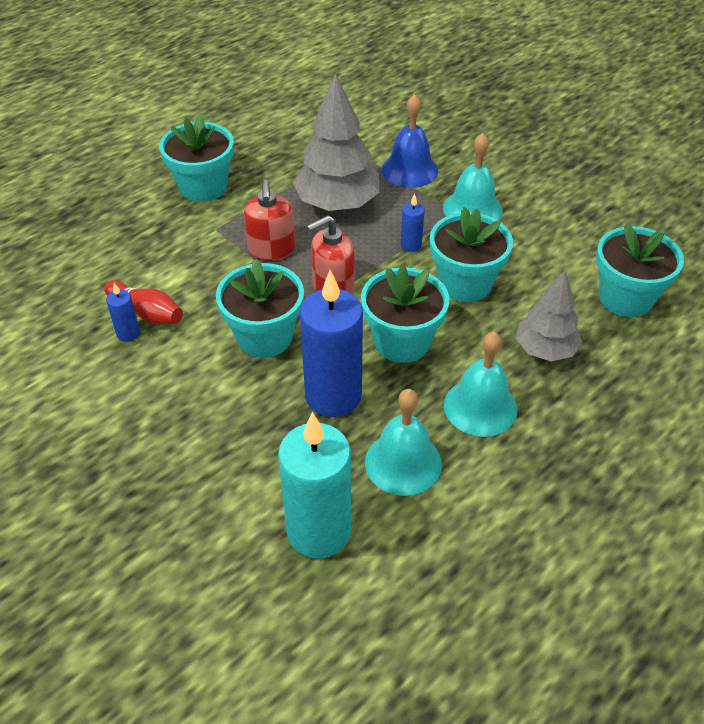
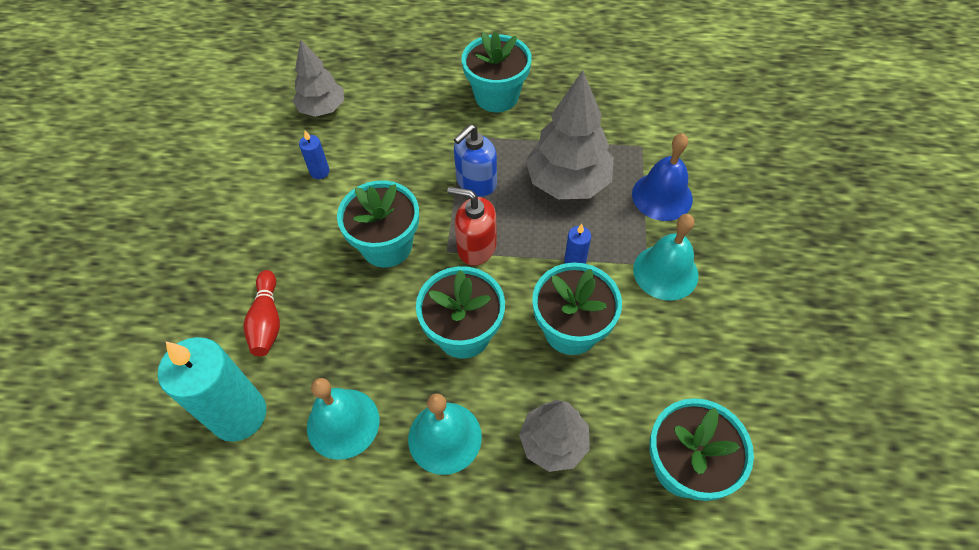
camera: 50 degrees right, 10 degrees up
red bowling pin [104,280,183,324] -> red bowling pin moved to [243,270,280,356]
red soap dispenser [244,179,295,261] -> blue soap dispenser [454,124,497,197]
blue candle [300,270,363,417] -> none
none -> grey tree [293,39,344,117]

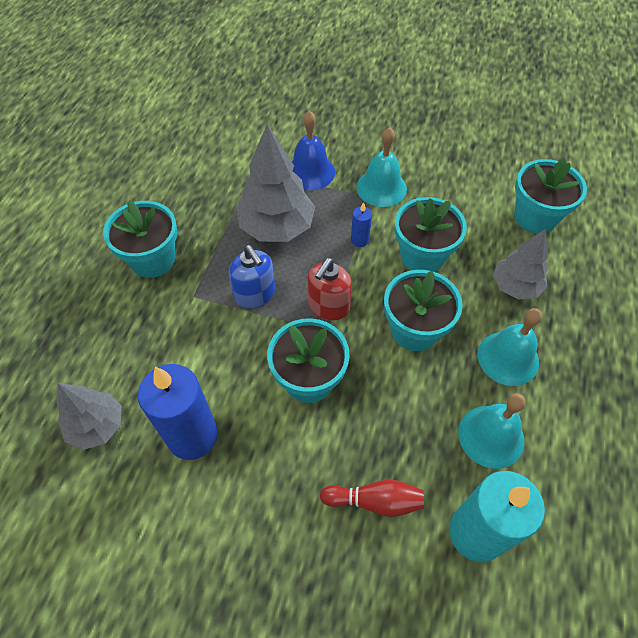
camera: 80 degrees left, 0 degrees up
blue candle [299,130,330,179] -> blue candle [138,364,218,460], size x2.29

